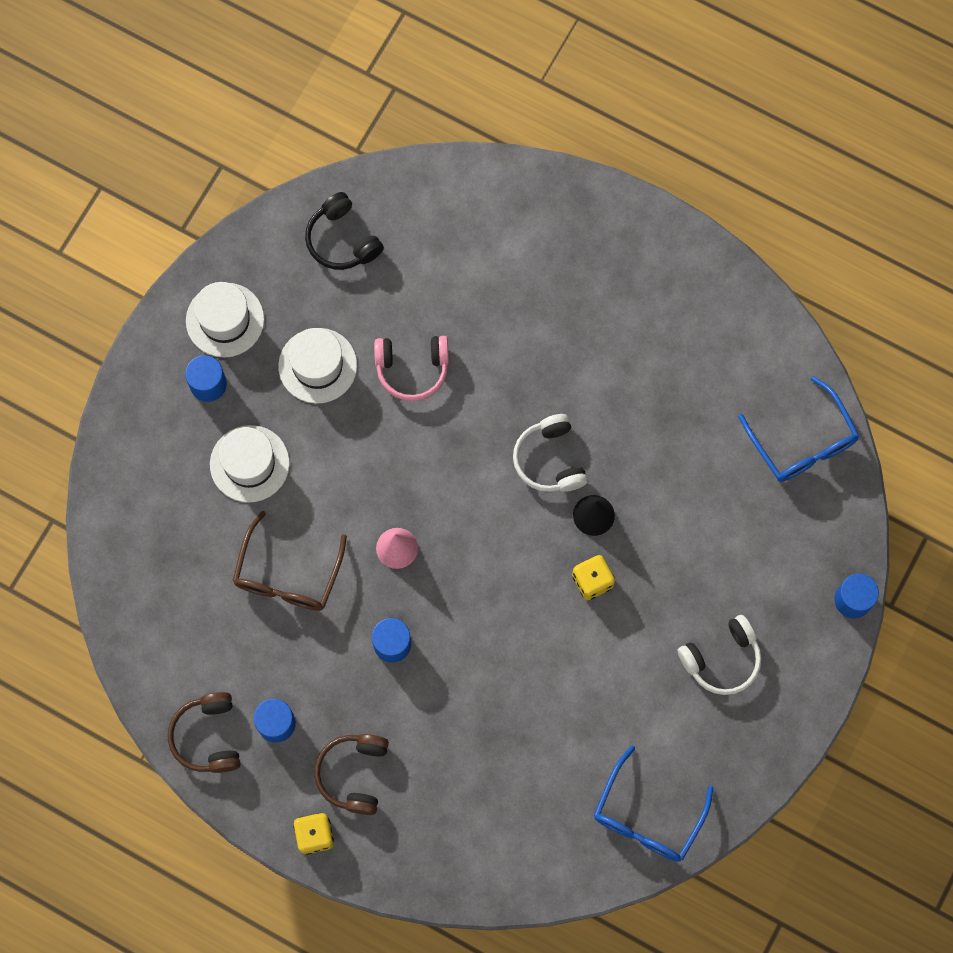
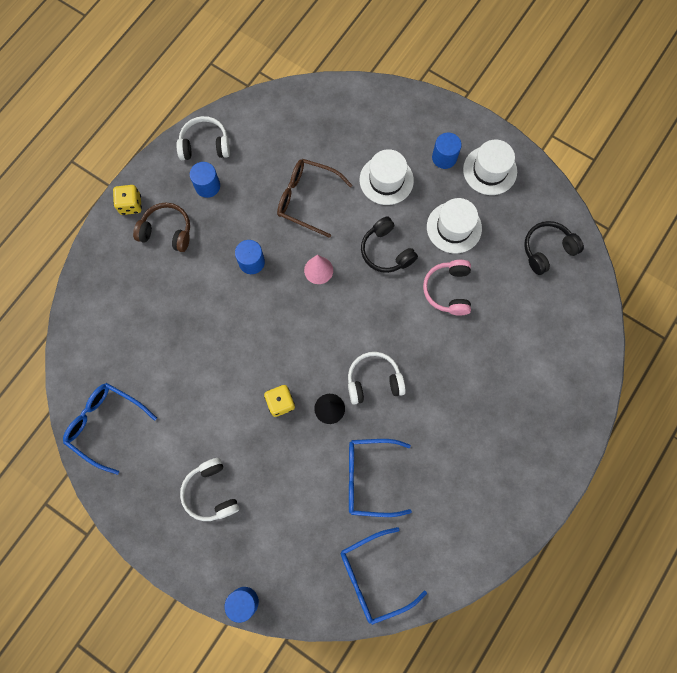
camera: 95 degrees right, 0 degrees up
brown headphones [168,692,240,773] -> white headphones [176,116,230,160]
none -> blue glasses [349,439,412,517]
none -> black headphones [361,216,418,273]

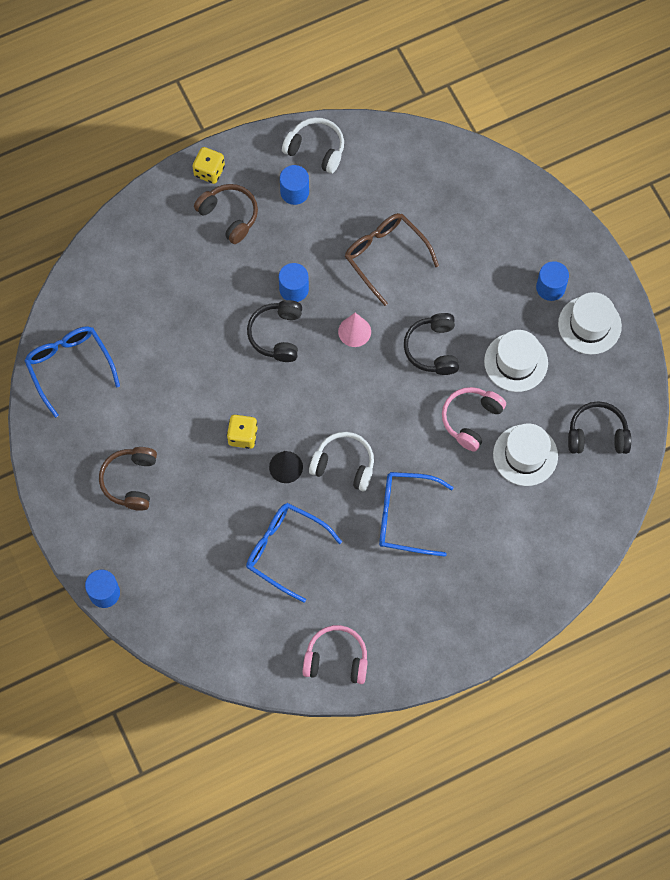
camera: 30 degrees right, 5 degrees down
white headphones [180,458,239,521] -> brown headphones [99,447,157,511]
blue glasses [341,527,427,625] -> blue glasses moved to [379,472,454,557]
white hat [360,149,414,205] -> white hat moved to [493,423,558,486]
none -> black headphones [247,300,302,362]
none -> pink headphones [303,625,368,684]

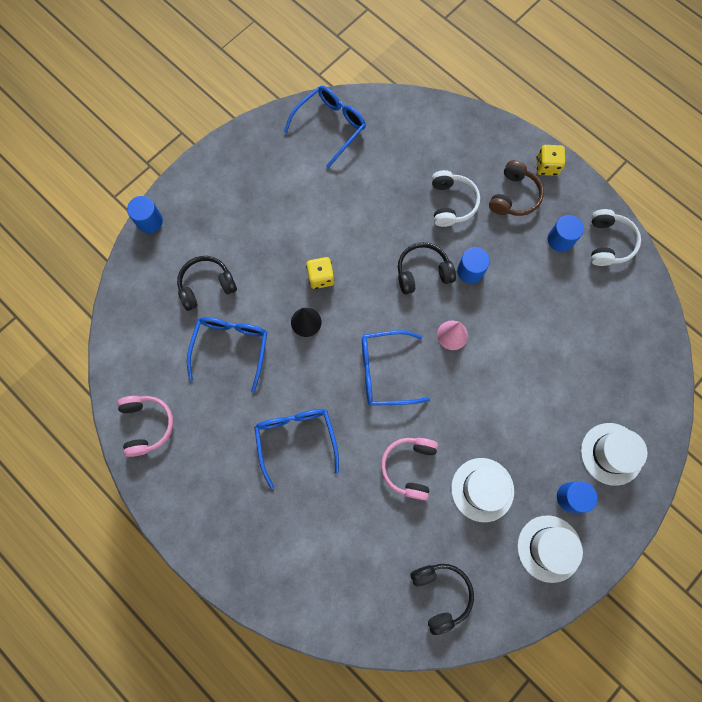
camera: 70 degrees right, 5 degrees up
brown headphones [99,447,157,511] -> none
white headphones [309,432,374,491] -> white headphones moved to [432,170,480,227]
brown glasses [345,213,439,306] -> none
black headphones [404,313,459,375] -> black headphones moved to [177,256,237,311]
pink headphones [442,387,506,452] -> pink headphones turned 90 degrees counterclockwise [381,438,438,500]
white hat [493,423,558,486] -> white hat moved to [581,423,647,486]
none -> blue glasses [362,330,430,406]

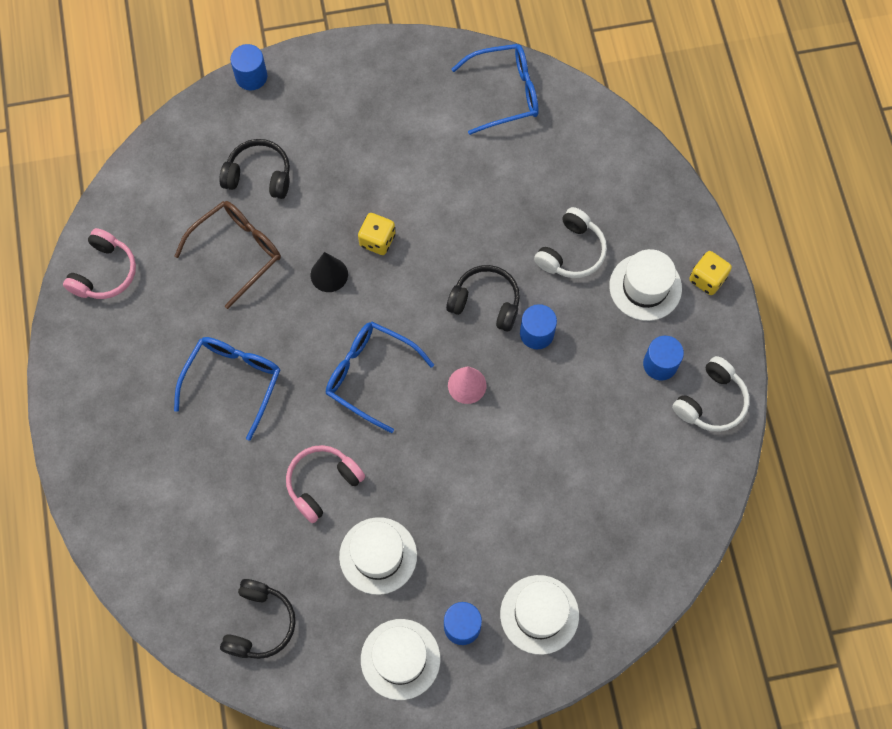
camera: 35 degrees right, 5 degrees down
blue glasses [187,317,267,393] -> brown glasses [175,201,281,309]
brown headphones [489,160,544,216] -> white hat [609,249,682,321]

